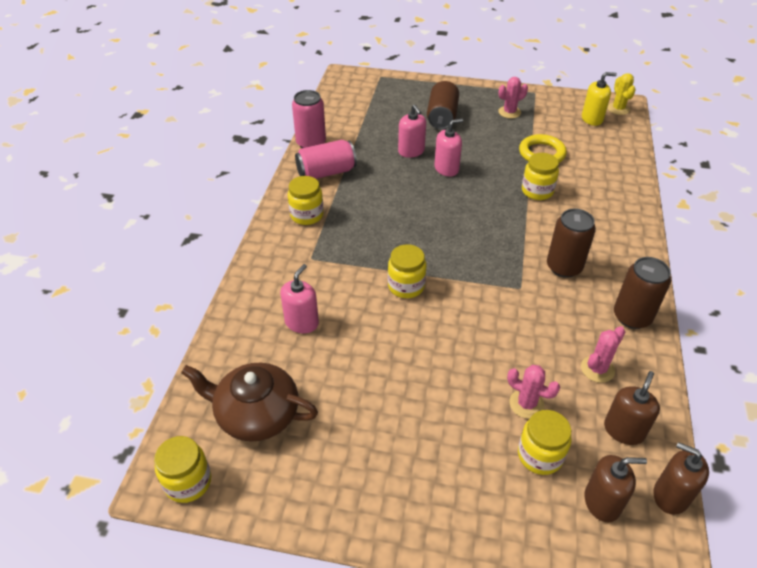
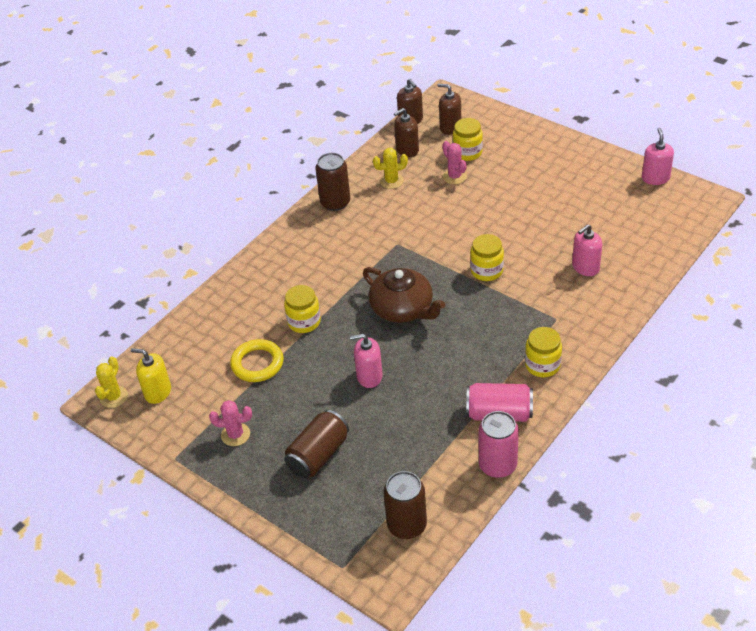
camera: 150 degrees left, 0 degrees up
yellow jar [154,436,211,503] -> none
brown teapot [181,363,318,442] -> brown teapot moved to [363,267,445,323]
pink soap dispenser [398,104,426,158] -> pink soap dispenser moved to [642,128,674,185]
brown can [547,209,596,278] -> brown can moved to [383,471,427,539]
pink cactus [581,326,625,383] -> yellow cactus [373,148,408,189]

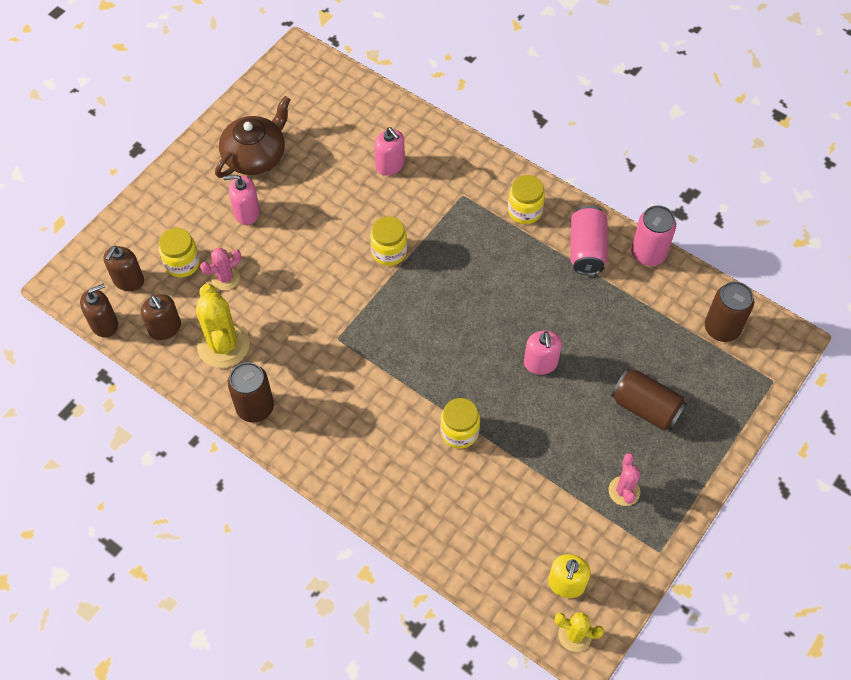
camera: 95 degrees left, 15 degrees up
yellow ring [230,339,283,382] -> none
brown teapot [363,267,445,323] -> brown teapot moved to [215,96,291,178]
yellow cactus [373,148,408,189] -> yellow cactus [196,284,250,368], size x1.76
pink soap dispenser [642,128,674,185] -> pink soap dispenser moved to [223,175,260,225]

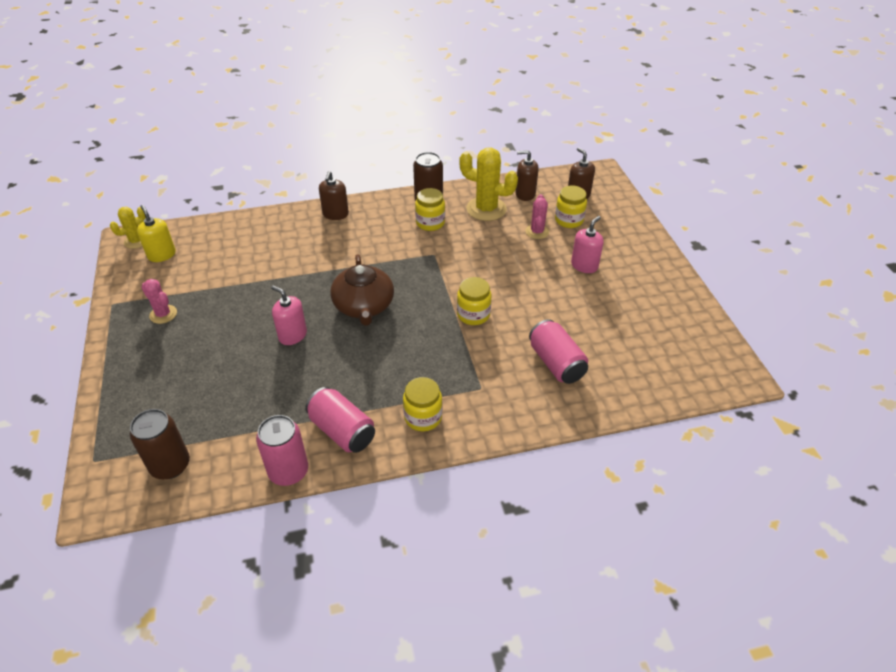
camera: 130 degrees right, 15 degrees down
brown soap dispenser [80,284,118,338] -> brown soap dispenser moved to [319,171,349,220]
brown teapot [215,96,291,178] -> brown teapot moved to [330,254,394,326]
pink soap dispenser [374,127,405,176] -> pink can [529,319,588,384]
yellow jar [440,398,480,449] -> yellow jar moved to [415,188,445,231]
brown can [611,369,687,431] -> none

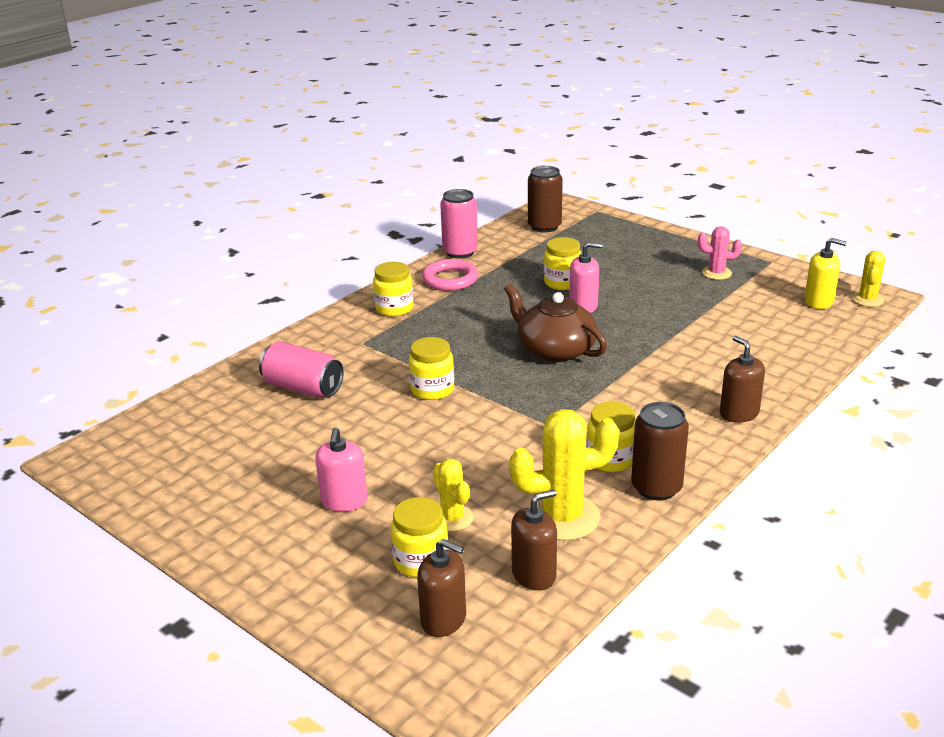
camera: 145 degrees right, 15 degrees down
pink can [305,387,375,453] -> pink ring [422,259,479,291]
pink cactus [525,194,549,239] -> yellow cactus [433,459,474,532]
none -> yellow jar [544,237,582,290]

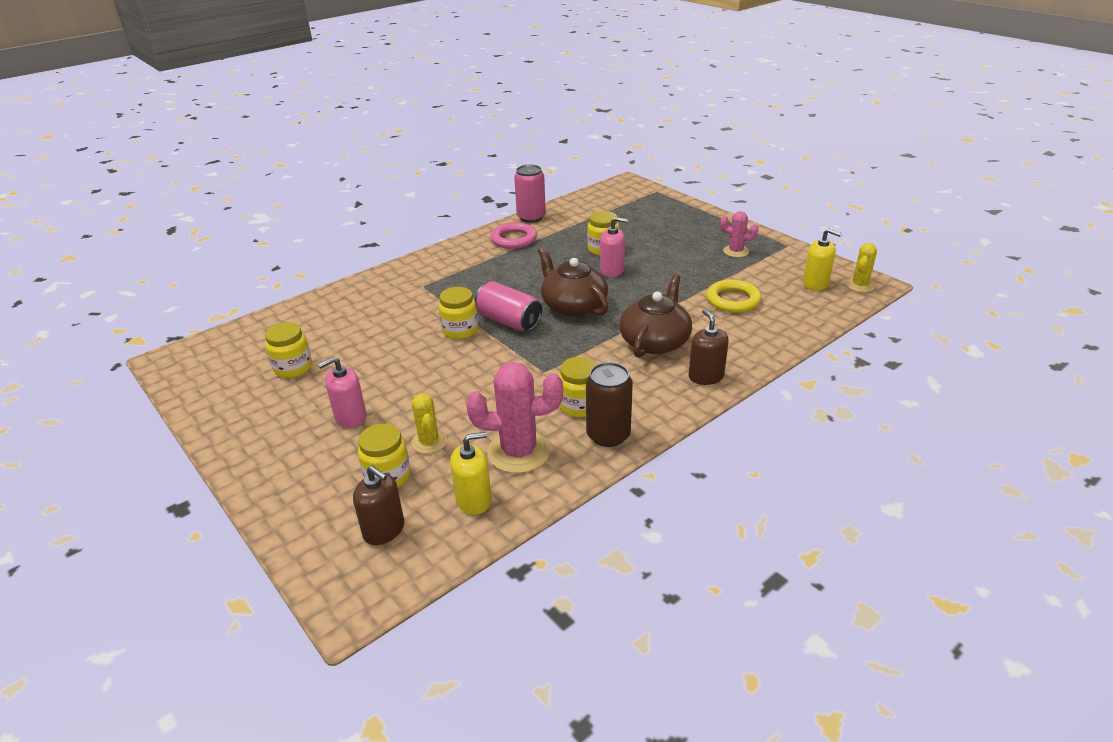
camera: 10 degrees right, 5 degrees up
pink can [259,341,344,398] -> pink can moved to [475,281,542,331]
pink soap dispenser [315,427,367,512] -> pink soap dispenser turned 45 degrees clockwise [318,357,367,428]
yellow jar [373,262,414,317] -> yellow jar moved to [265,322,312,378]
yellow cactus [509,409,619,541] -> pink cactus [466,362,563,473]
brown soap dispenser [511,489,557,590] -> yellow soap dispenser [450,432,492,515]
brown can [528,166,563,233] -> none
none -> brown teapot [619,274,692,358]
none -> yellow ring [706,279,761,313]

